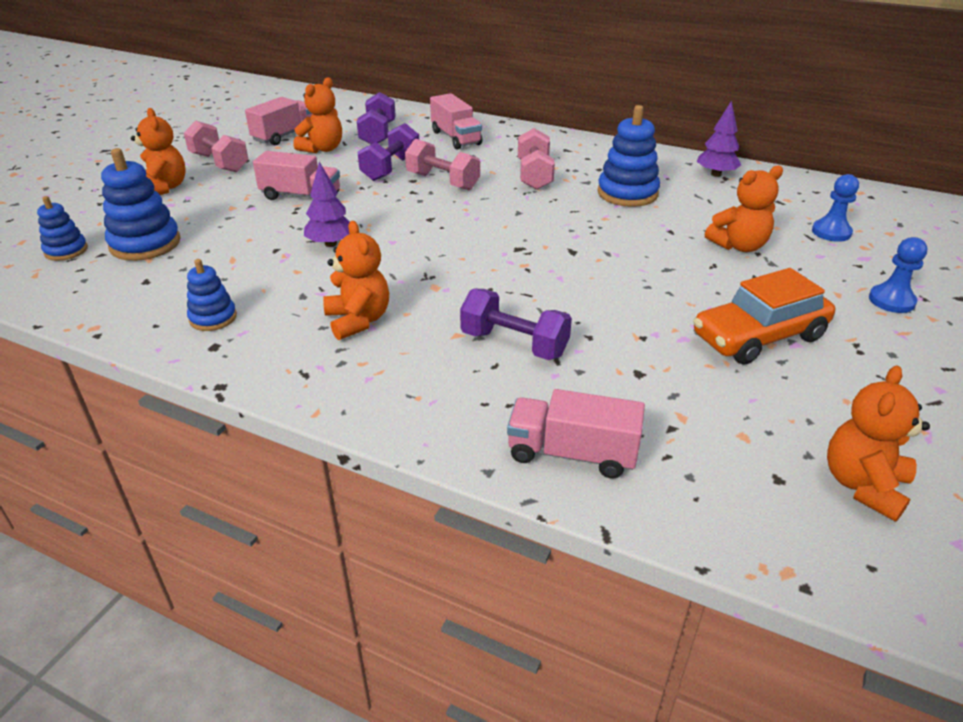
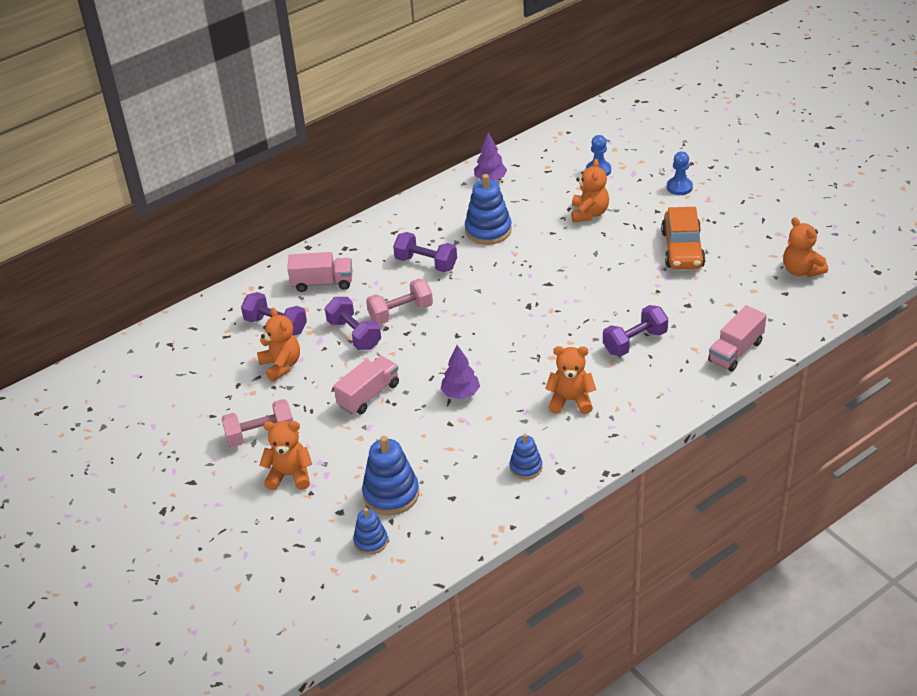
camera: 60 degrees left, 5 degrees up
pink truck [245,97,312,145] -> none
pink dumbbell [518,128,555,190] -> purple dumbbell [393,232,457,272]

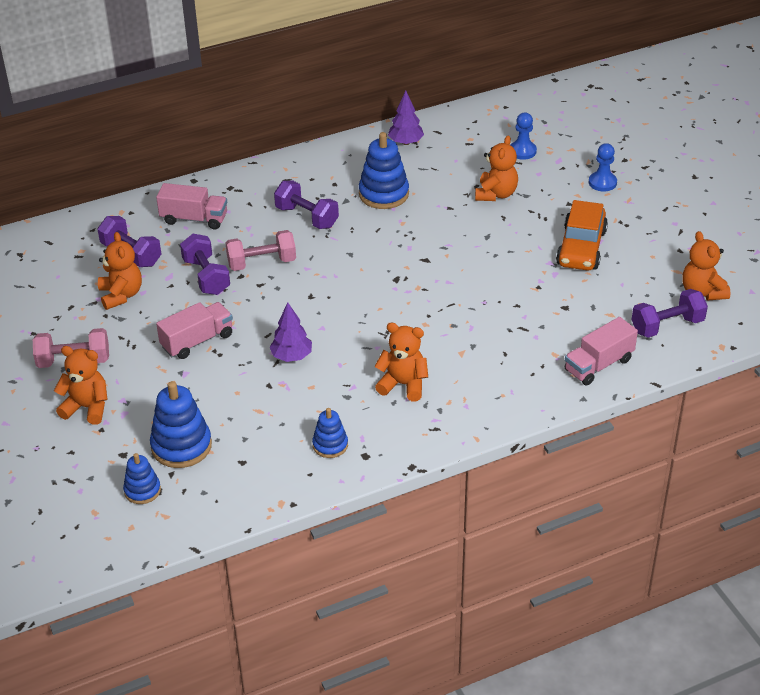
camera: 10 degrees right, 0 degrees up
purple dumbbell [603,305,668,356] -> purple dumbbell moved to [631,289,708,338]

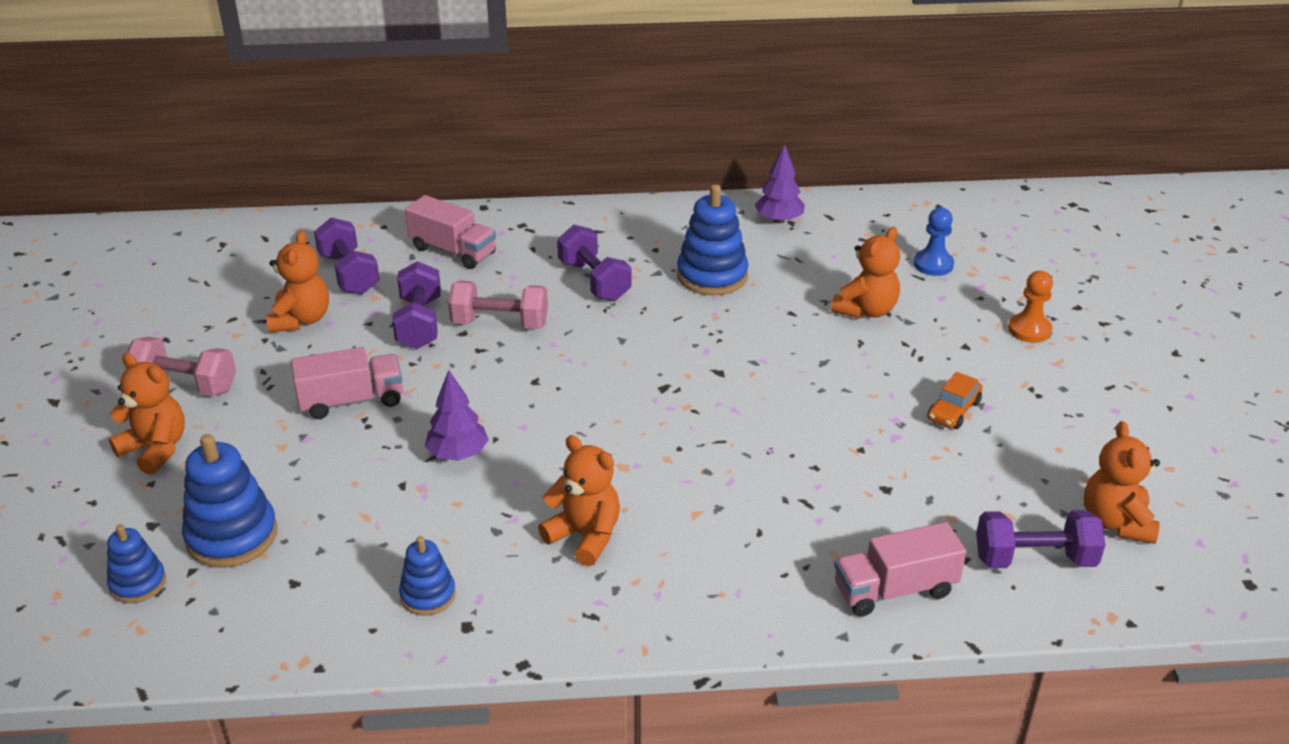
camera: 20 degrees right, 5 degrees down
orange car [556,200,608,270] -> orange car [927,372,983,429], size x0.53
blue pawn [589,143,617,192] -> orange pawn [1008,271,1053,343]

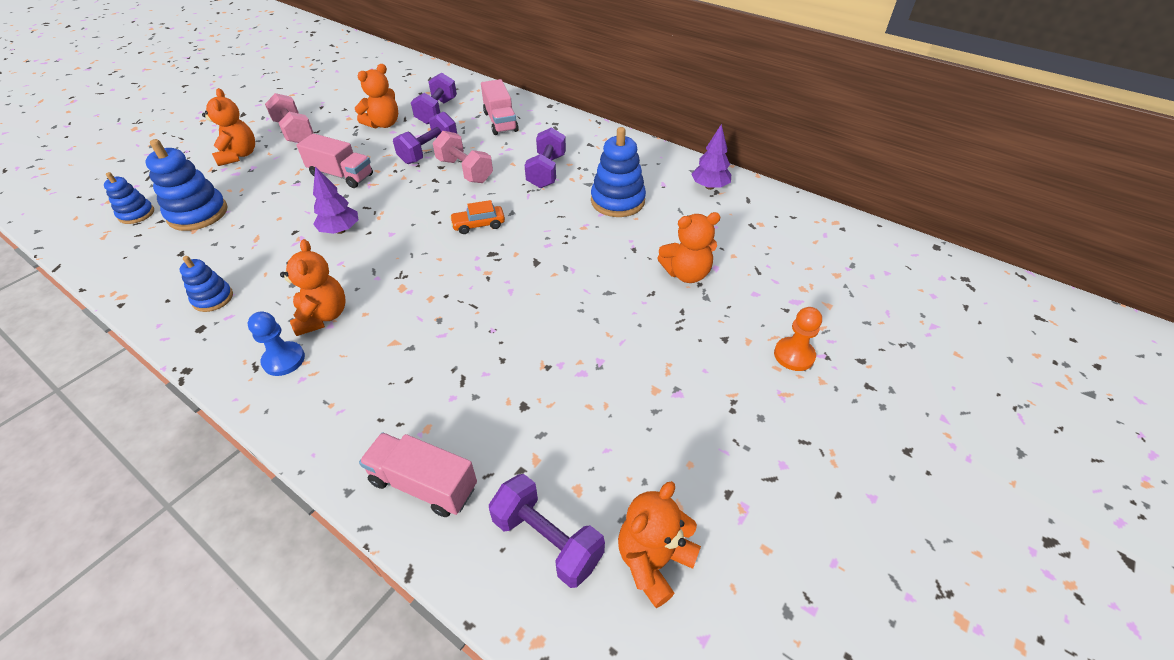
camera: 40 degrees right, 10 degrees up
blue pawn [914,207,954,276] -> blue pawn moved to [248,311,305,376]
orange car [927,372,983,429] -> orange car moved to [450,200,505,234]

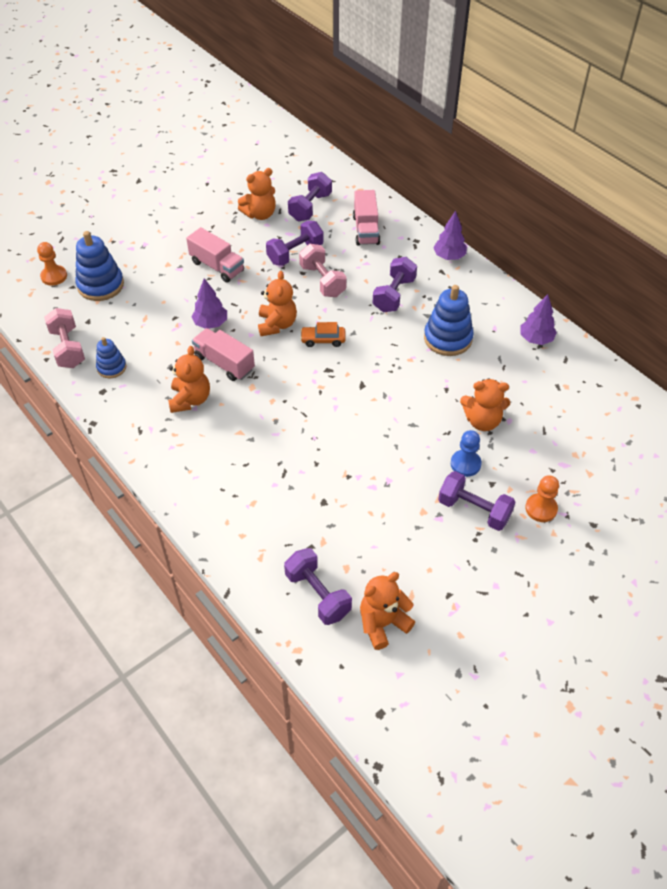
camera: 15 degrees right, 5 degrees up
blue stacking toy [104,172,154,224] -> orange pawn [37,242,67,286]
orange teddy bear [202,88,255,166] -> orange teddy bear moved to [258,271,297,336]
blue pawn [248,311,305,376] -> blue pawn moved to [451,430,482,477]
pink dumbbell [265,93,313,143] -> pink dumbbell moved to [44,308,85,368]
pink truck [359,432,477,517] -> pink truck moved to [192,328,255,381]
none -> purple tree [433,210,467,260]
none -> purple dumbbell [438,471,515,531]

